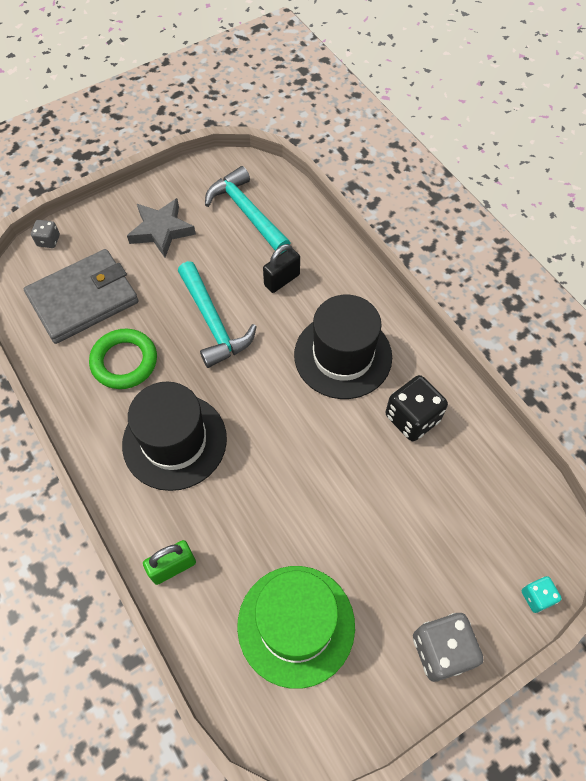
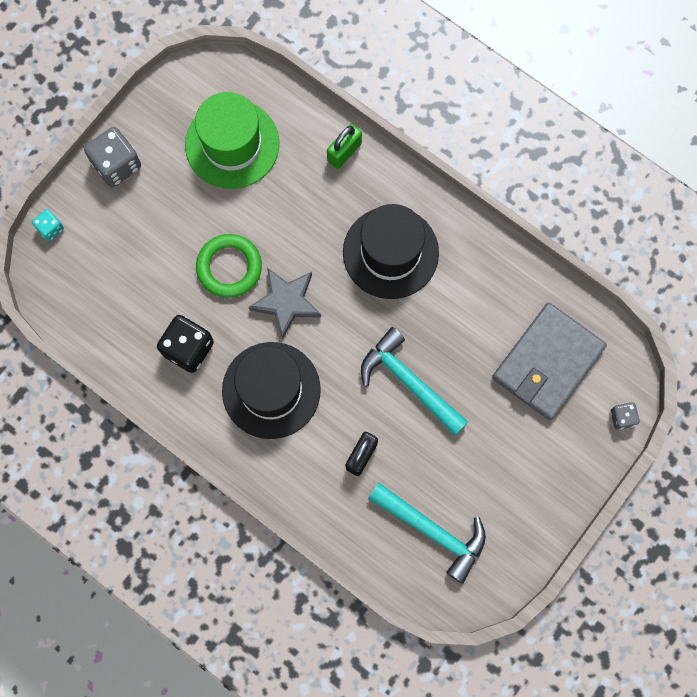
camera: 160 degrees right, 15 degrees up
green ring [89,329,157,389] -> green ring moved to [196,234,262,298]
grey star [127,198,196,258] -> grey star moved to [249,268,321,340]

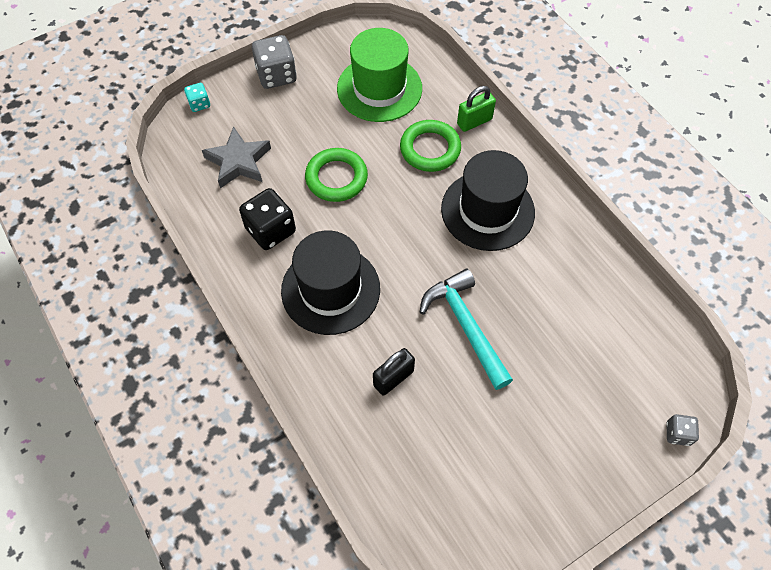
camera: 20 degrees right, 15 degrees down
grey star [249,268,321,340] -> grey star moved to [202,126,271,188]
turquoise hammer [368,483,486,584] -> none
grey wallet [492,302,607,420] -> none
none -> green ring [400,120,461,172]

